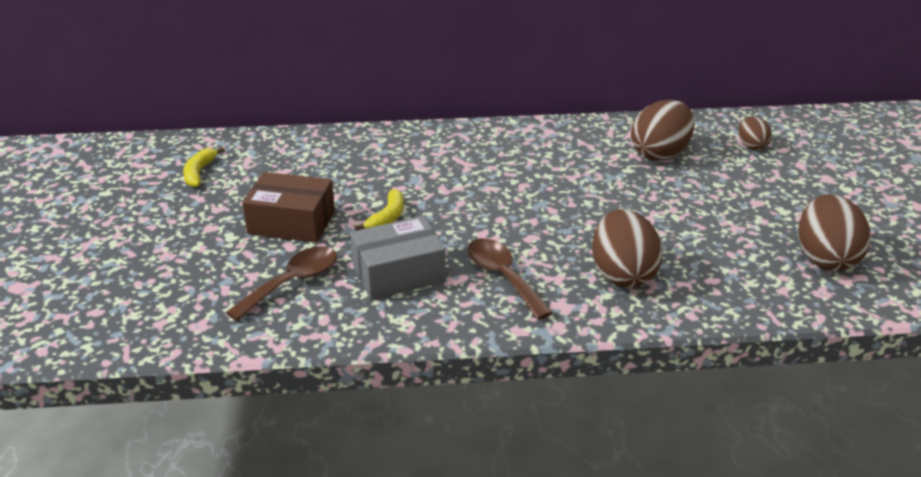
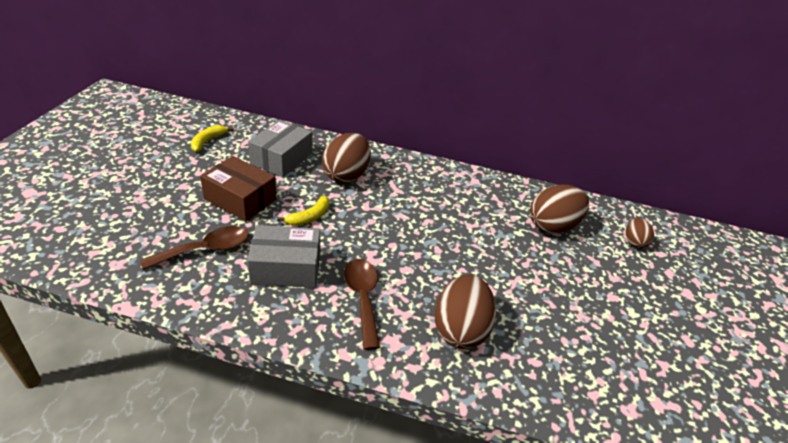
camera: 15 degrees right, 5 degrees up
brown egg [798,194,871,271] -> brown egg moved to [322,133,371,183]
none -> grey box [248,120,312,177]

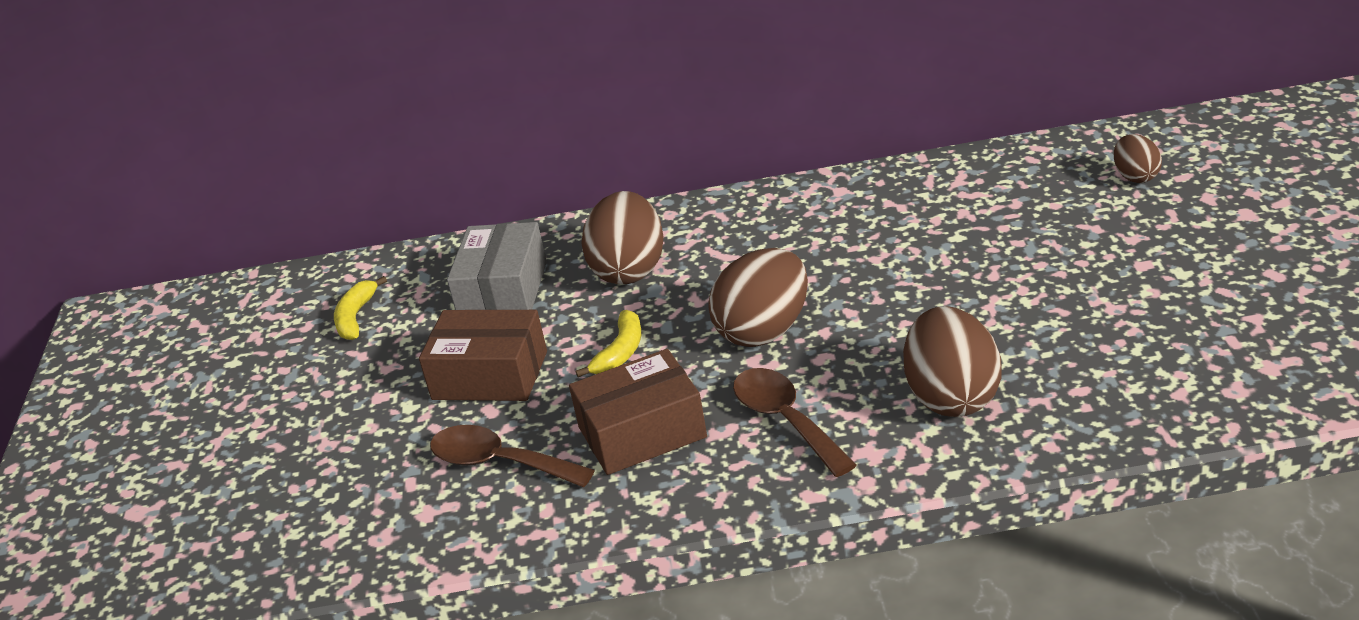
camera: 10 degrees left, 5 degrees down
brown spoon [140,226,249,270] -> brown spoon turned 105 degrees counterclockwise [430,425,595,487]
grey box [247,225,320,288] -> brown box [569,349,707,475]
brown egg [530,185,589,234] -> brown egg moved to [708,248,808,347]

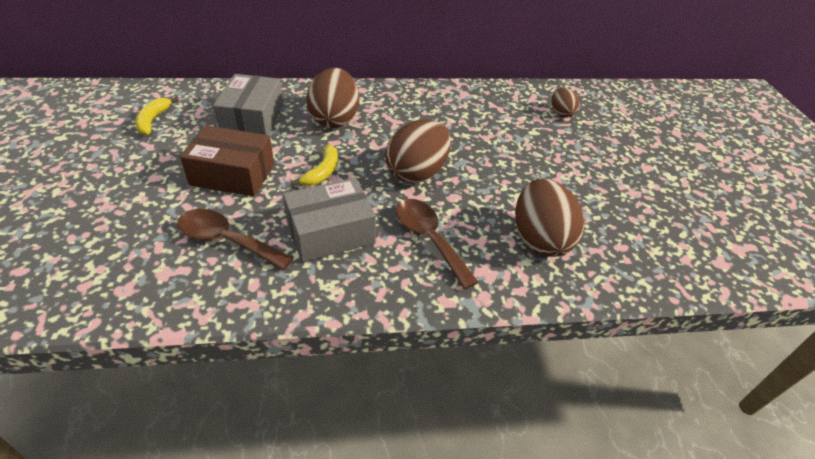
camera: 10 degrees left, 10 degrees up
brown box [569,349,707,475] -> grey box [283,178,376,262]
brown egg [1114,134,1162,183] -> brown egg moved to [551,88,580,118]

